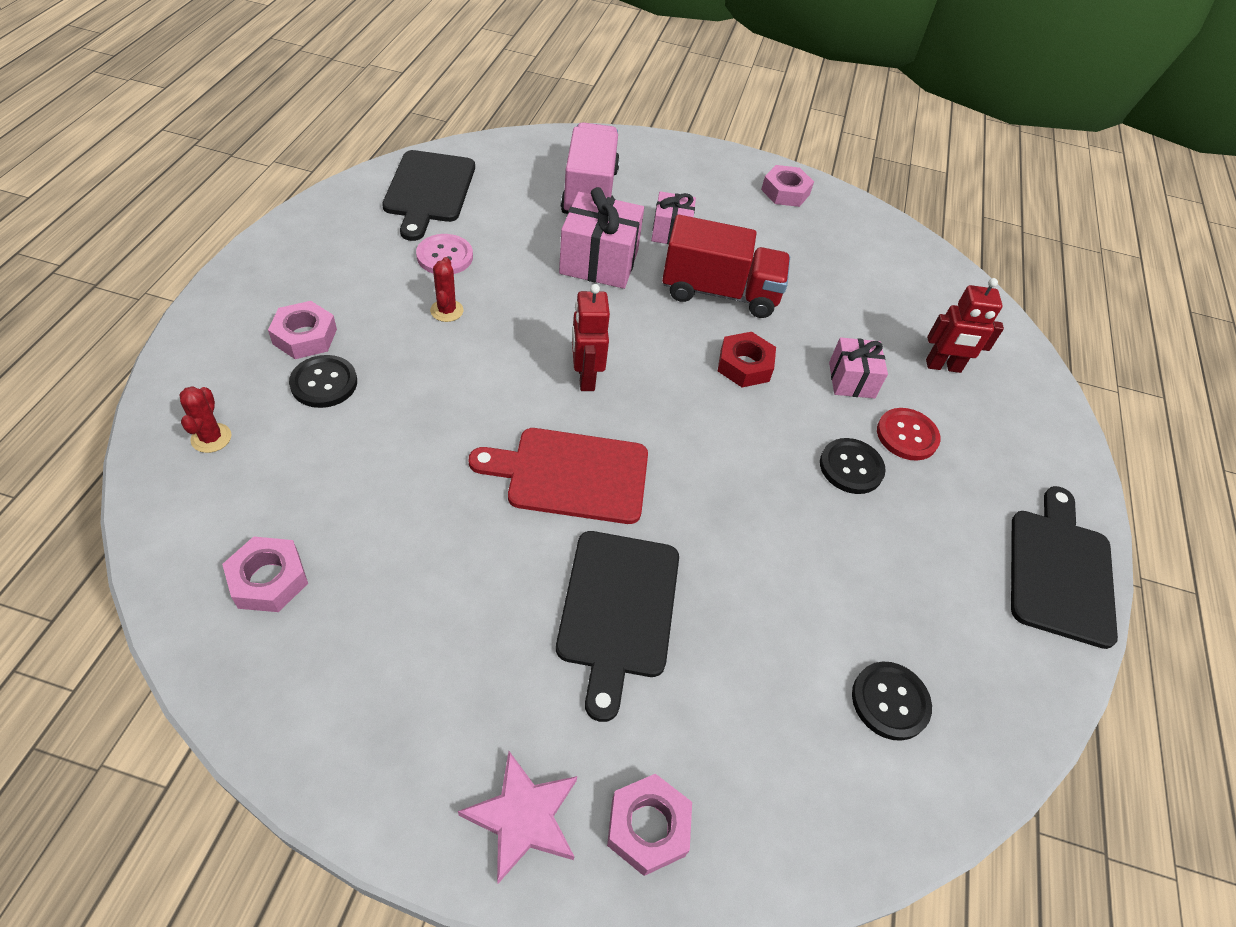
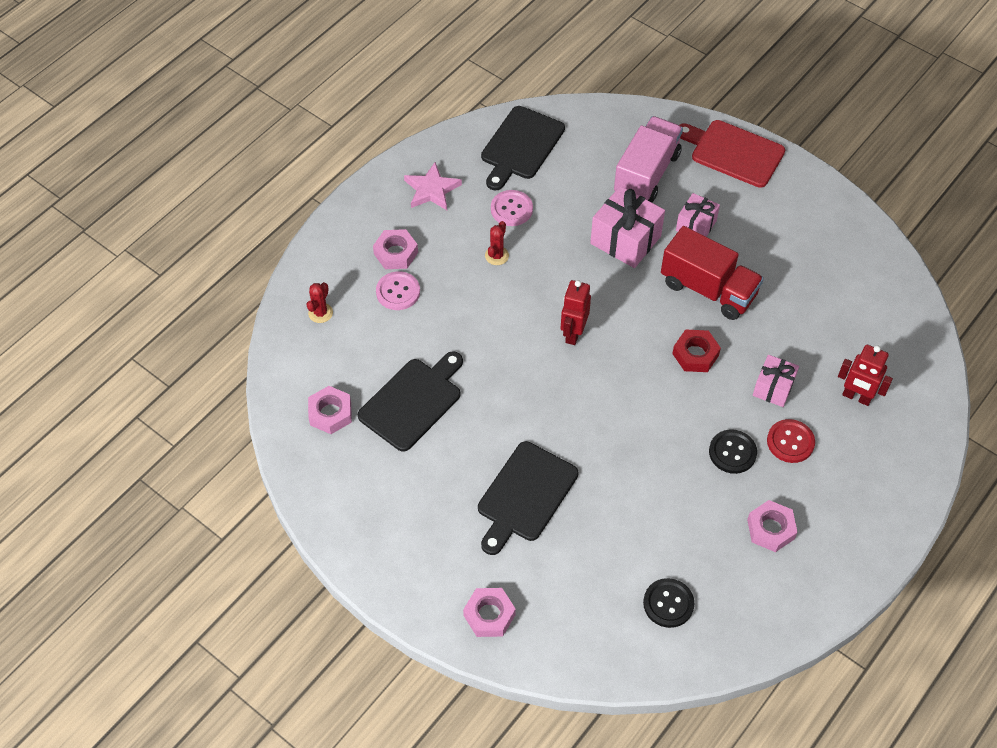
camera: 30 degrees right, 5 degrees up
black button [289,355,357,408] -> pink button [376,271,420,310]
pink star [458,751,577,884] -> pink star moved to [404,162,462,210]
red cutting board [469,428,648,524] -> red cutting board moved to [680,120,785,188]
pink nut [761,165,814,207] -> pink nut moved to [747,500,798,552]
black cutting board [1011,486,1118,649] -> black cutting board moved to [358,351,463,452]

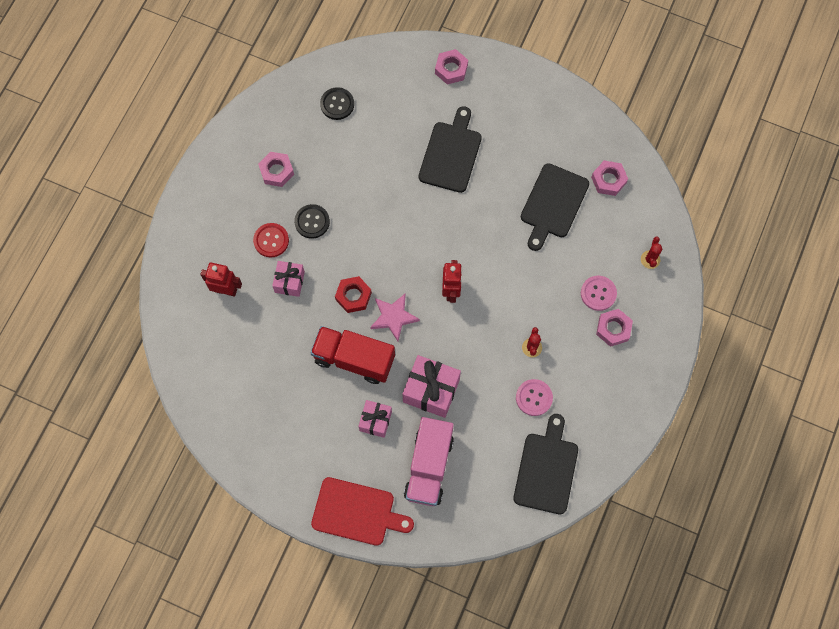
camera: 165 degrees right, 15 degrees up
pink star [404,162,462,210] -> pink star moved to [370,294,420,341]

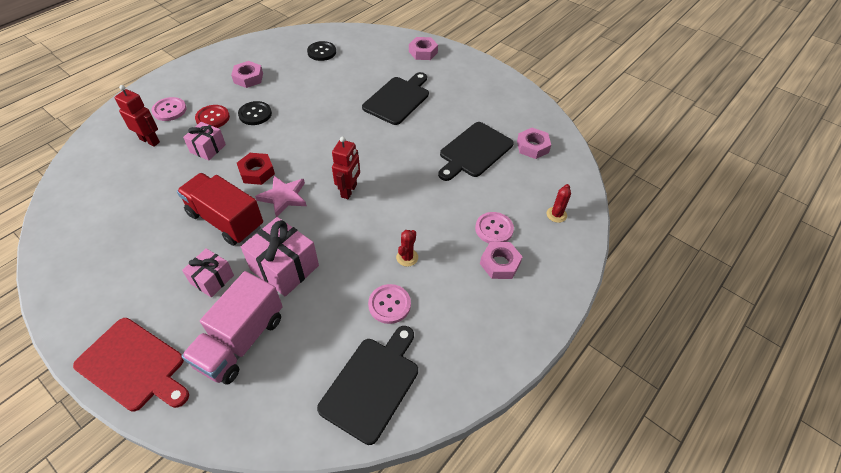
camera: 15 degrees right, 20 degrees down
none -> pink button [152,97,187,121]

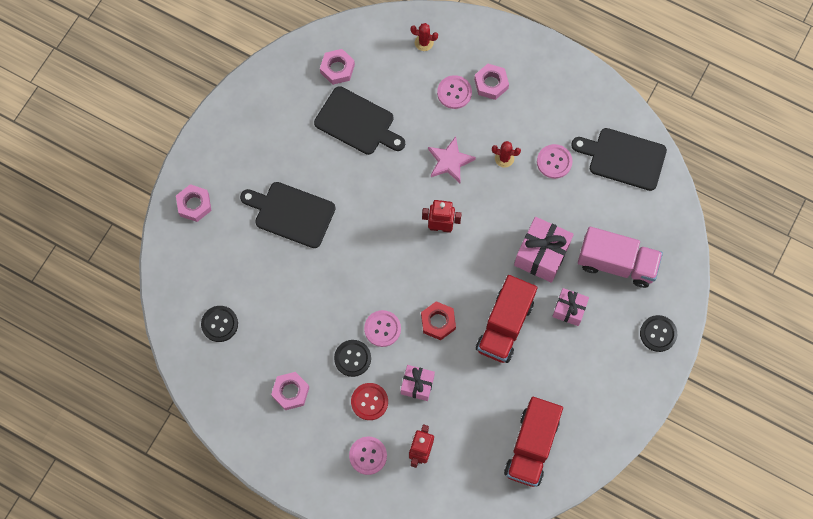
camera: 100 degrees left, 20 degrees up
red cutting board [73,318,189,411] -> black button [640,315,677,352]
pink star [255,176,307,217] -> pink star moved to [428,136,476,183]
none -> pink button [364,310,401,347]
none -> red truck [504,397,563,487]

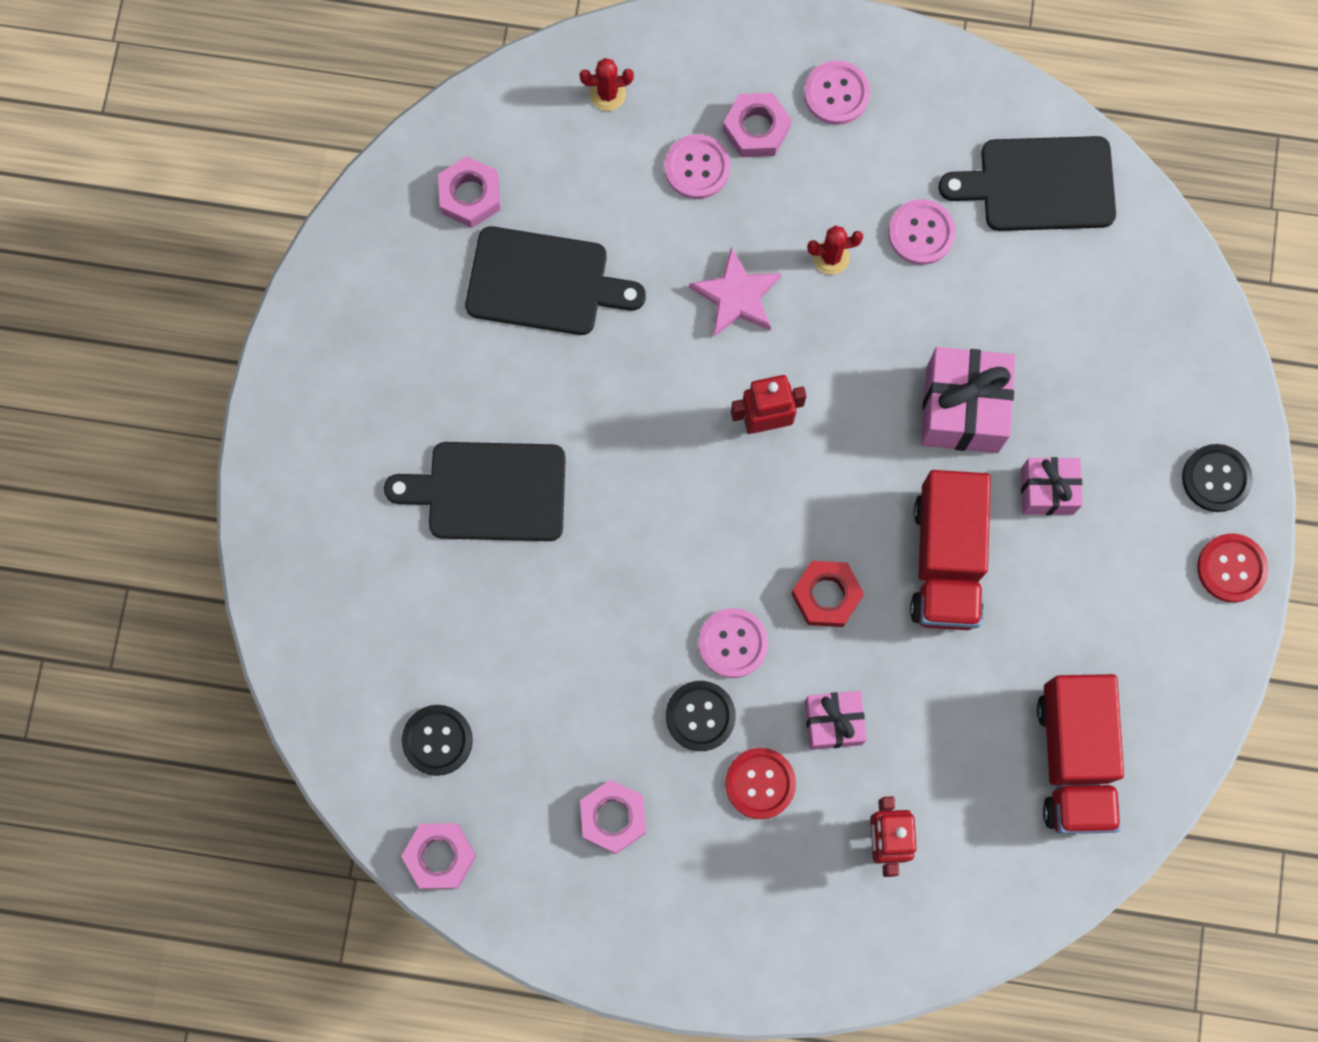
camera: 20 degrees left, 5 degrees up
pink nut [176,184,212,222] -> pink nut moved to [401,823,476,889]
pink button [349,436,387,475] -> pink button moved to [804,60,870,125]
pink truck [578,227,663,288] -> none
none -> red button [1197,533,1268,603]

